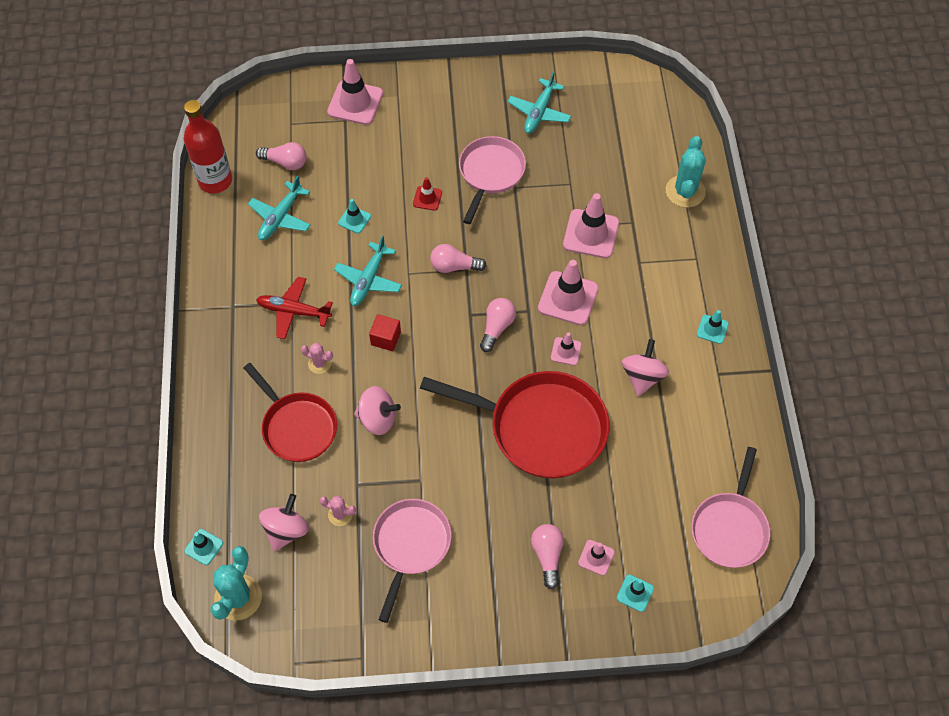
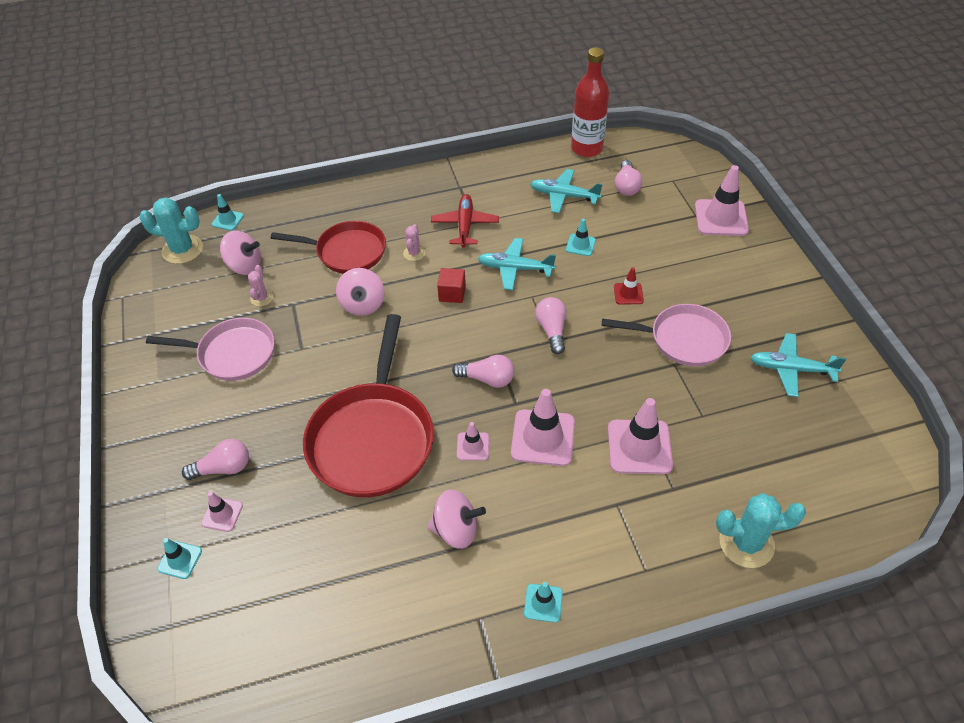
camera: 80 degrees right, 10 degrees down
red pan [244,363,337,462] -> red pan turned 120 degrees counterclockwise [271,221,386,273]
pink pan [691,447,771,568] -> none

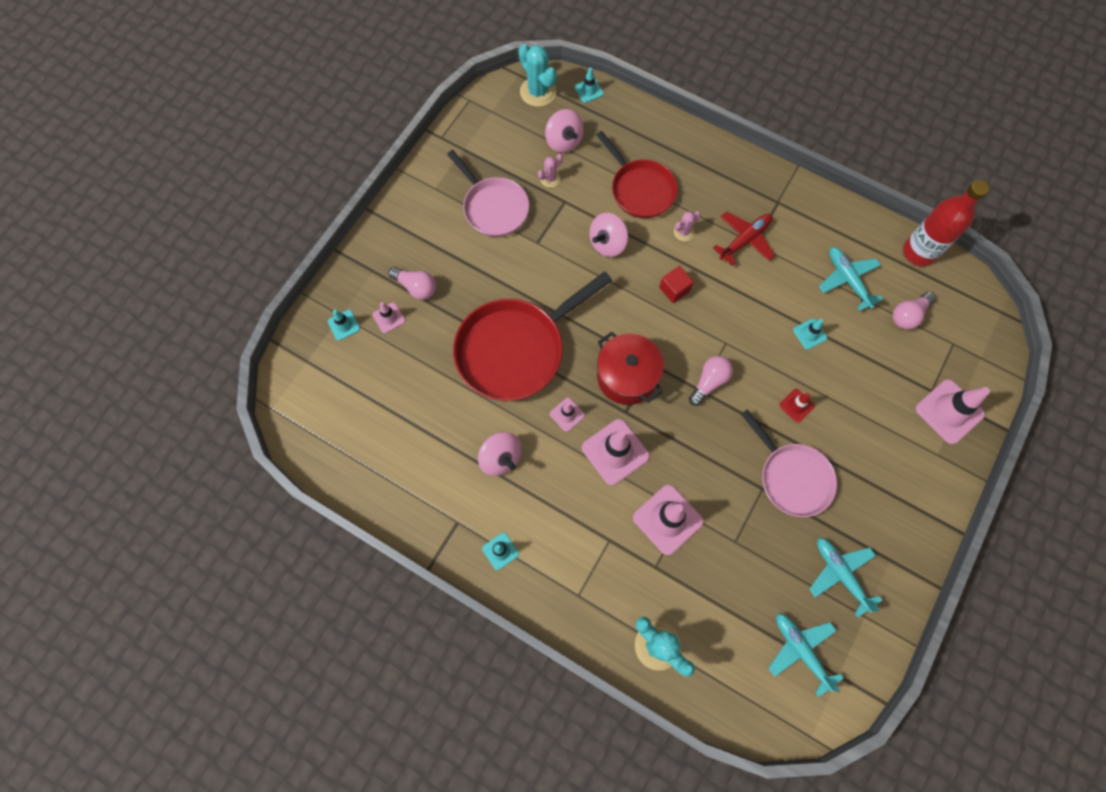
camera: 45 degrees right, 20 degrees up
pink light bulb [452,355,514,388] -> red pot [597,332,664,405]
turquoise plane [477,238,556,290] -> turquoise plane moved to [769,613,844,697]

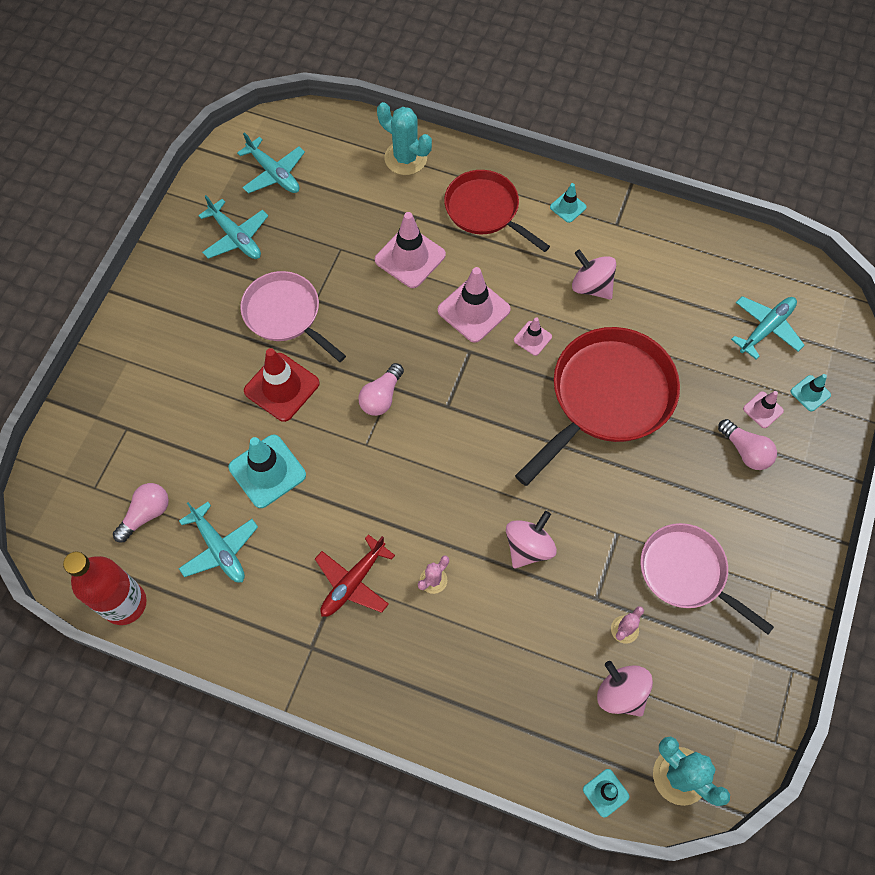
camera: 170 degrees right, 5 degrees down
pink light bulb [388,267,436,300] -> pink light bulb turned 150 degrees counterclockwise [718,419,777,470]
red pan [596,131,678,218] -> red pan moved to [444,170,550,252]
red pot [597,332,664,405] -> none
red cube [659,266,694,303] -> none
red traffic cone [779,389,815,423] -> red traffic cone [244,348,320,422], size x1.91
turquoise traffic cone [793,319,827,349] -> turquoise traffic cone [229,435,306,508], size x1.91
pink traffic cone [916,379,990,444] -> none
none -> turquoise plane [731,296,805,359]

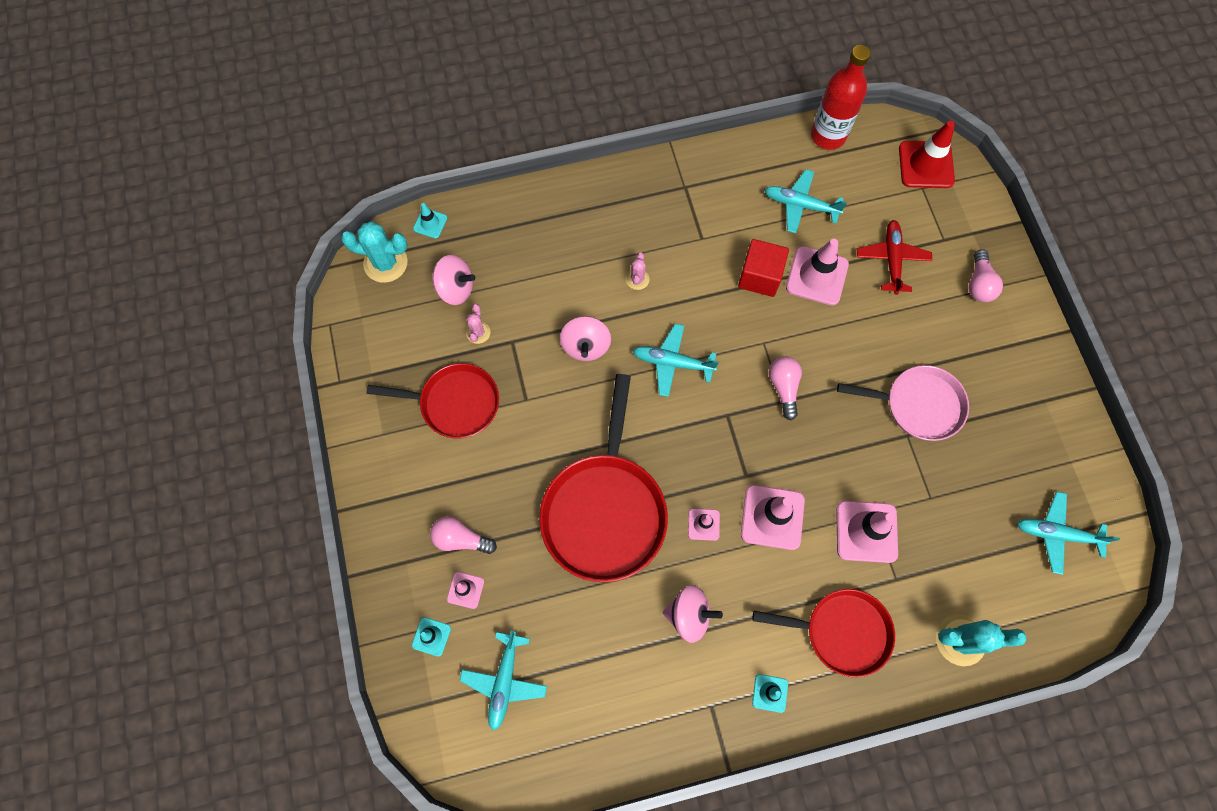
camera: 145 degrees right, 5 degrees up
pink light bulb [113,483,169,542] -> pink light bulb moved to [969,249,1003,302]
turquoise plane [198,195,268,259] -> turquoise plane moved to [633,324,719,397]
turquoise traffic cone [229,435,306,508] -> pink traffic cone [786,239,849,306]
red traffic cone [244,348,320,422] -> red traffic cone moved to [899,121,955,188]
red plane [315,534,395,617] -> red plane moved to [857,220,932,295]
pink pan [641,523,774,635] -> red pan [366,363,499,439]
none -> red cube [738,239,789,297]

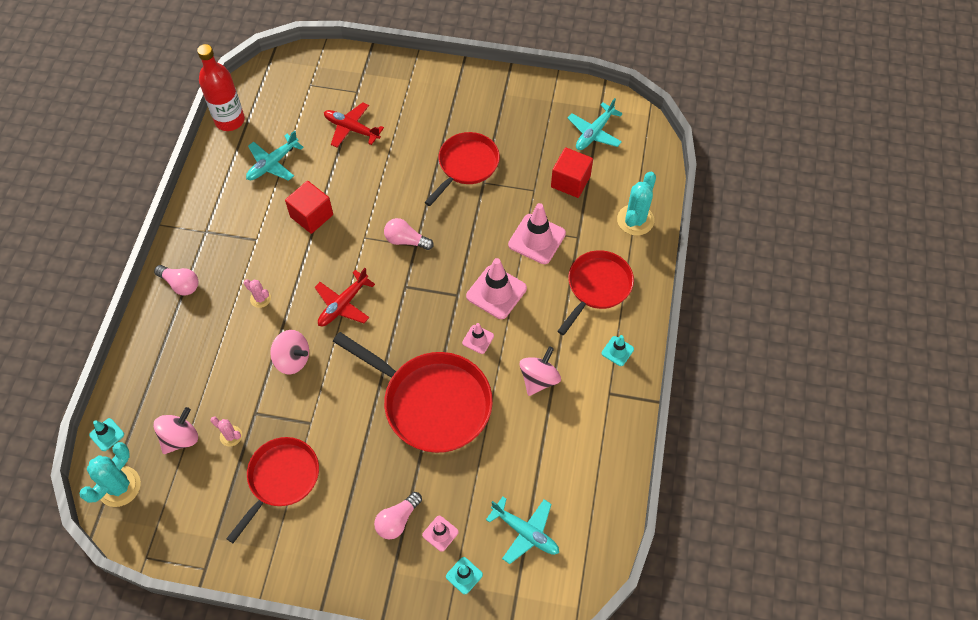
camera: 65 degrees left, 10 degrees down
turquoise plane [633,324,719,397] -> red plane [315,268,375,326]
pink traffic cone [786,239,849,306] -> none
pink pan [837,365,969,441] -> red pan [424,132,500,206]
red traffic cone [899,121,955,188] -> none
pink light bulb [969,249,1003,302] -> pink light bulb moved to [154,265,198,295]
none -> red cube [551,147,593,198]

